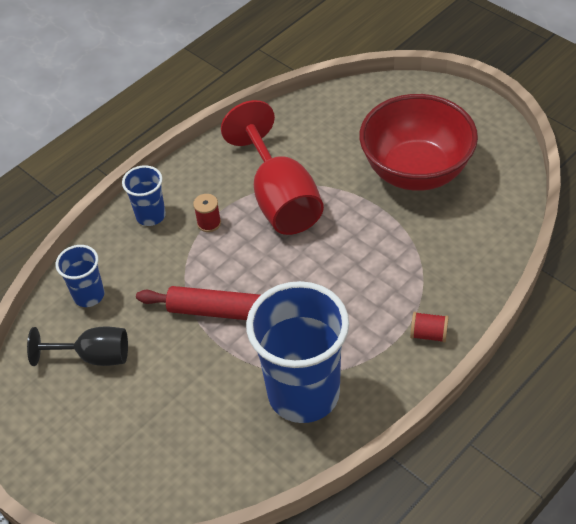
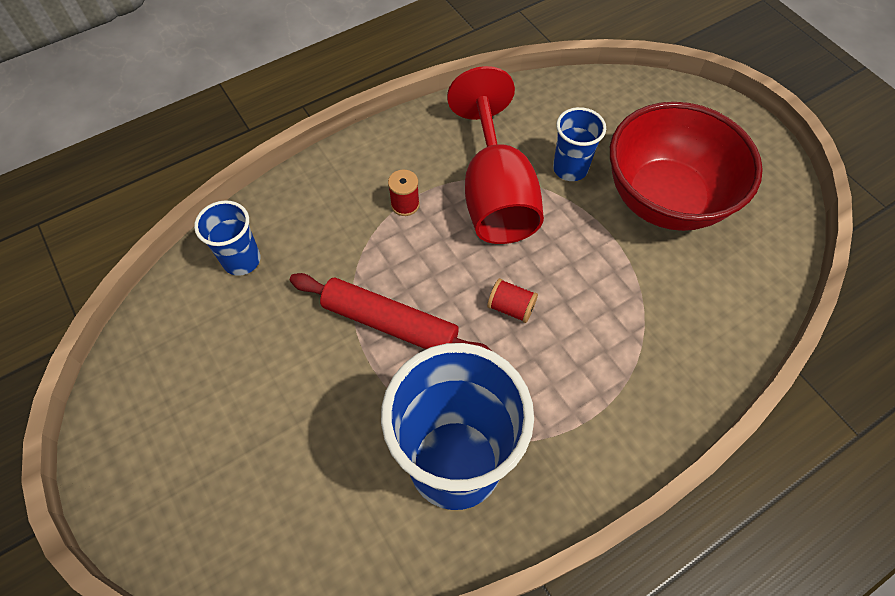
camera: 10 degrees right, 10 degrees up
black goblet [27,327,128,366] -> none
blue cup [122,165,166,226] -> blue cup moved to [553,107,606,181]
red spool [410,312,449,343] -> red spool moved to [487,278,538,323]

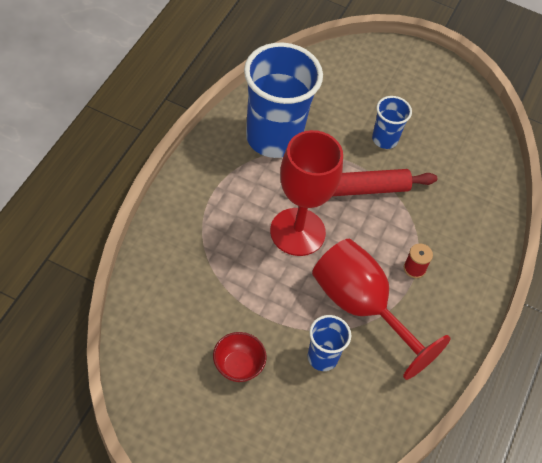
camera: 140 degrees right, 5 degrees down
blue cup [194,200,260,276] -> blue cup moved to [372,96,412,149]
red spool [487,278,538,323] -> red goblet [270,130,343,256]
red bowl [610,102,763,231] -> red bowl [213,332,267,382], size x0.44

